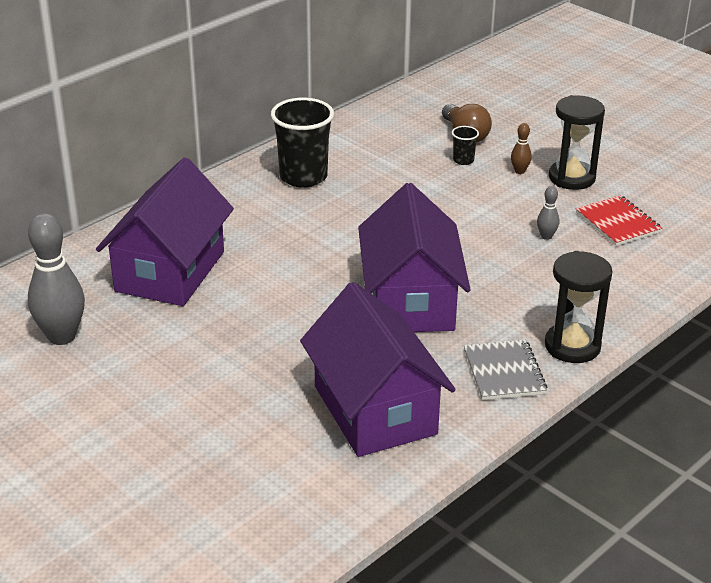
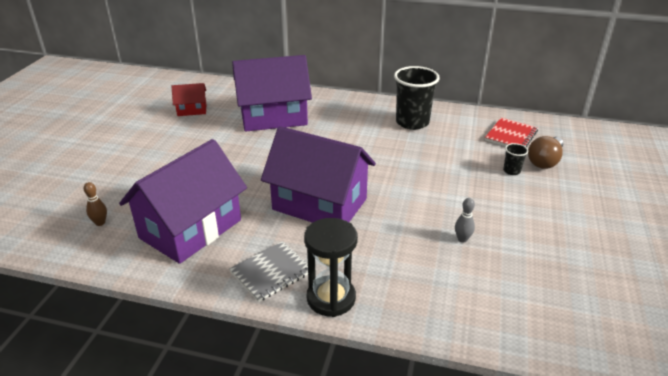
camera: 60 degrees right, 0 degrees up
grey bowling pin [28,213,85,345] -> red house [171,83,206,116]
purple house [358,183,471,332] -> purple house turned 60 degrees clockwise [261,126,376,223]
brown bowling pin [511,123,532,174] -> brown bowling pin moved to [84,182,107,226]
black hourglass [549,95,605,190] -> none
red notebook [576,195,662,246] -> red notebook moved to [485,117,538,147]

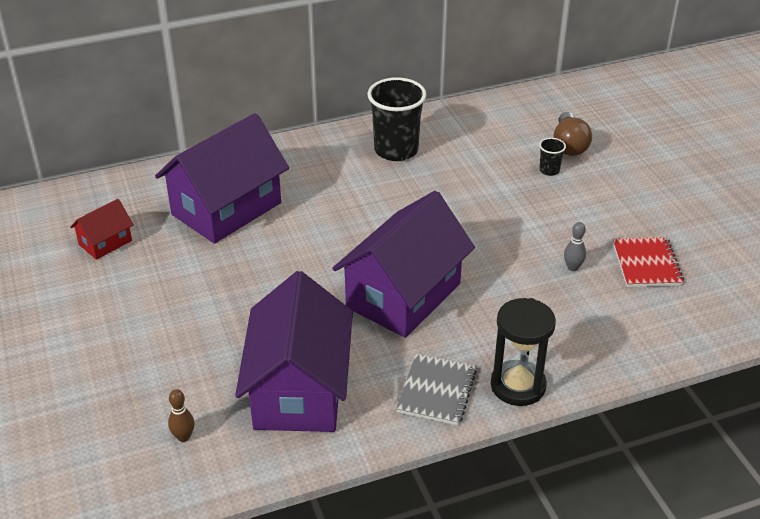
camera: 35 degrees left, 5 degrees up
purple house [261,126,376,223] -> purple house turned 45 degrees counterclockwise [332,191,475,338]
red notebook [485,117,538,147] -> red notebook moved to [613,237,684,287]

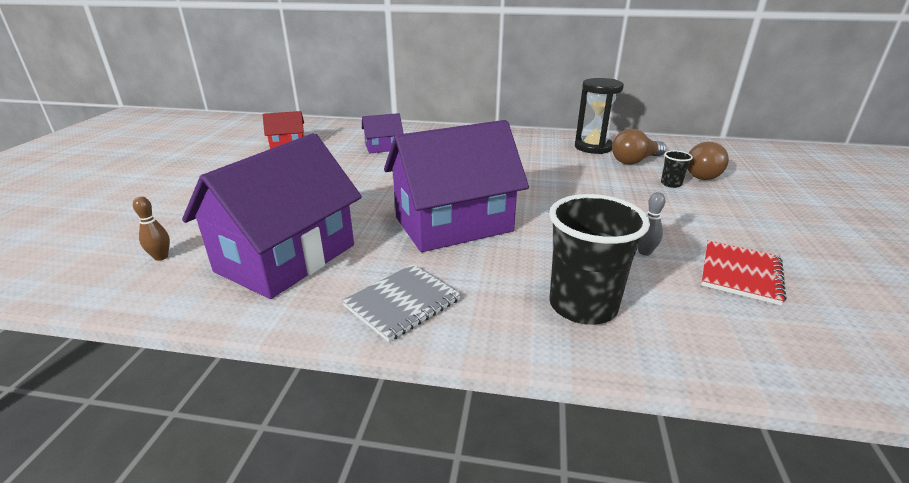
camera: 30 degrees right, 10 degrees down
purple house [155,113,289,244] -> purple house [362,113,404,154], size x0.46
black cup [367,77,426,161] -> black cup moved to [549,194,650,325]
black hourglass [491,298,556,406] -> black hourglass moved to [575,78,624,154]
none -> brown light bulb [612,129,666,165]

